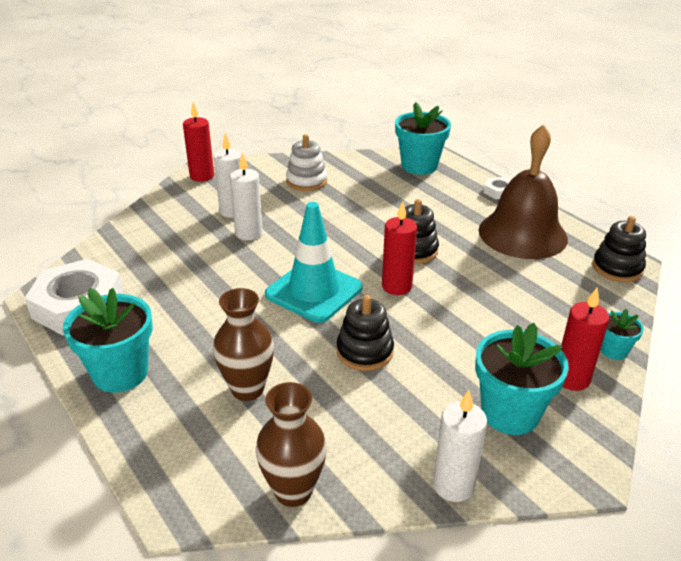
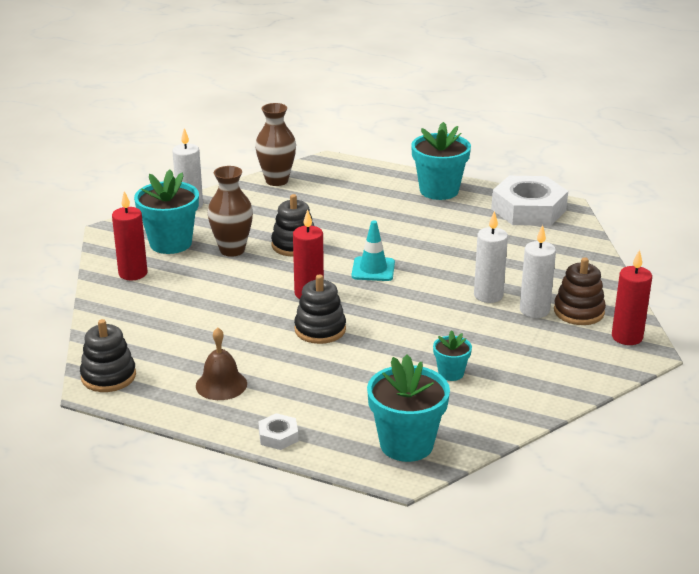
camera: 150 degrees right, 5 degrees down
brown vase [213,288,274,401] -> brown vase moved to [208,166,253,257]
turquoise traffic cone [265,202,363,323] -> turquoise traffic cone [352,221,395,281], size x0.58
white stacking toy [286,134,327,191] -> none
brown bell [479,124,568,259] -> brown bell [196,327,247,400], size x0.49
turquoise flower pot [600,309,644,360] -> turquoise flower pot moved to [433,330,472,381]
none -> brown stacking toy [554,257,606,325]

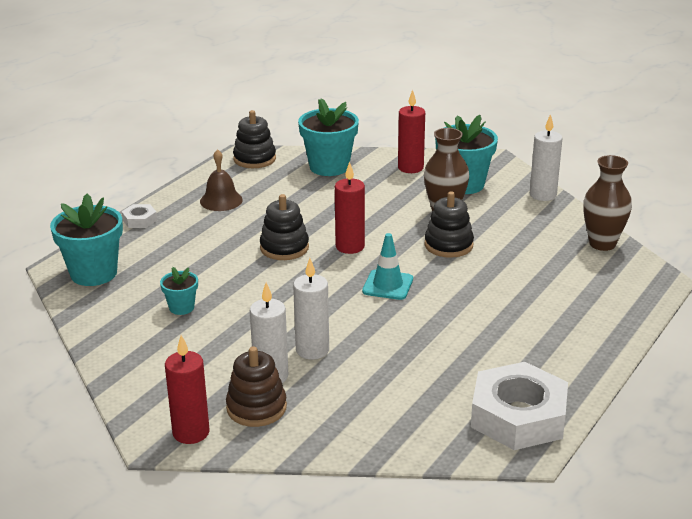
camera: 100 degrees right, 0 degrees up
turquoise flower pot [411,122,471,200] -> turquoise flower pot moved to [298,98,359,176]

